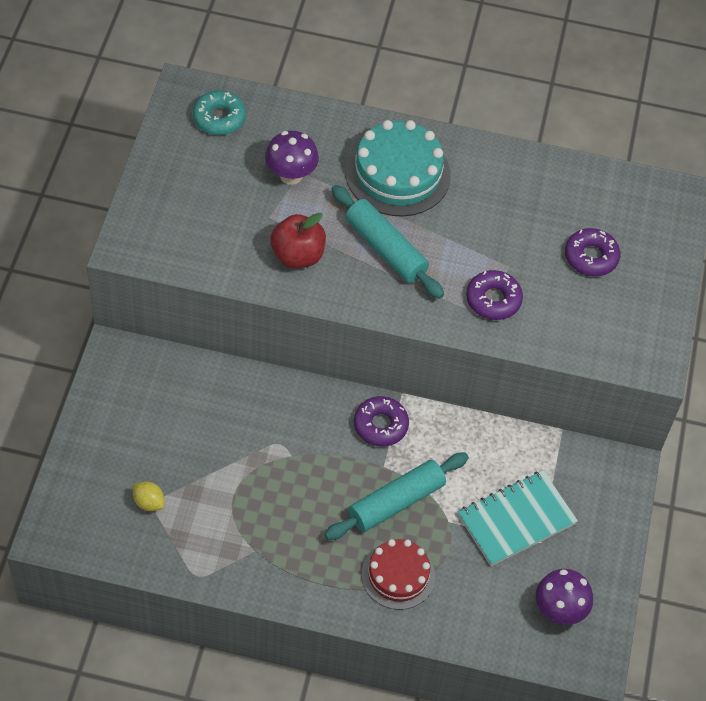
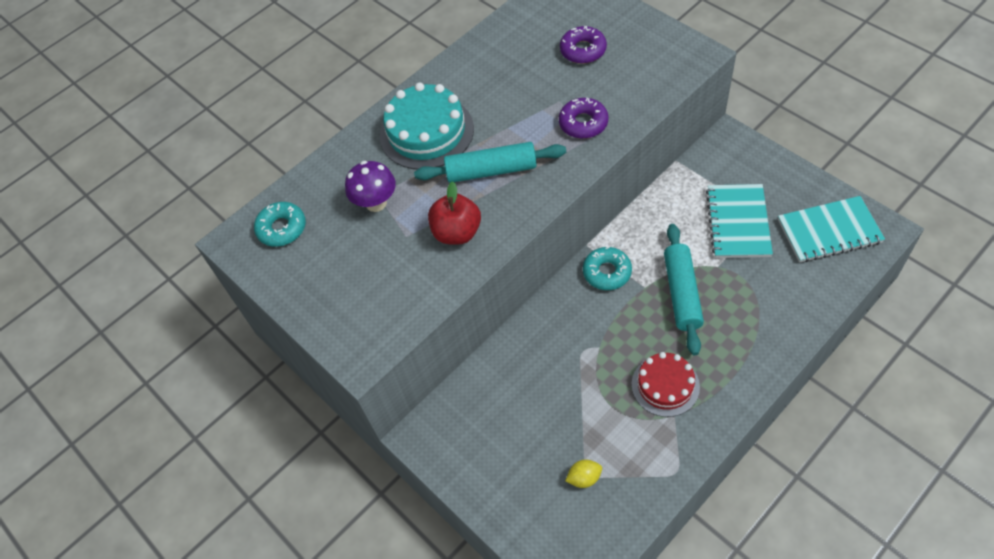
camera: 45 degrees left, 0 degrees up
purple donut [354,396,409,447] -> turquoise donut [583,246,632,290]
red cake [361,539,435,610] -> red cake moved to [632,352,700,417]
purple mushroom [536,569,593,625] -> turquoise notebook [778,196,885,262]

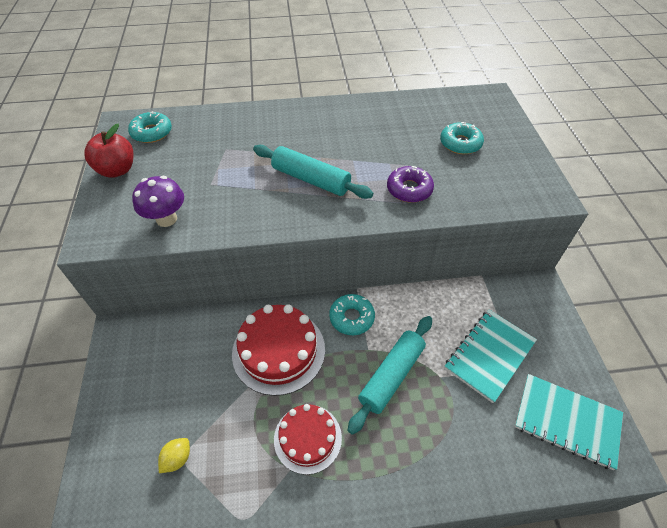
camera: 30 degrees right, 5 degrees down
purple mushroom [345,161,396,212] -> purple mushroom moved to [132,176,184,227]
turquoise cake [380,82,474,169] -> none
red apple [428,181,481,245] -> red apple moved to [84,124,134,178]
purple donut [560,26,607,64] -> turquoise donut [440,122,484,154]
yellow lemon [565,460,602,488] -> yellow lemon turned 75 degrees counterclockwise [158,438,190,473]
none -> red cake [232,304,325,396]

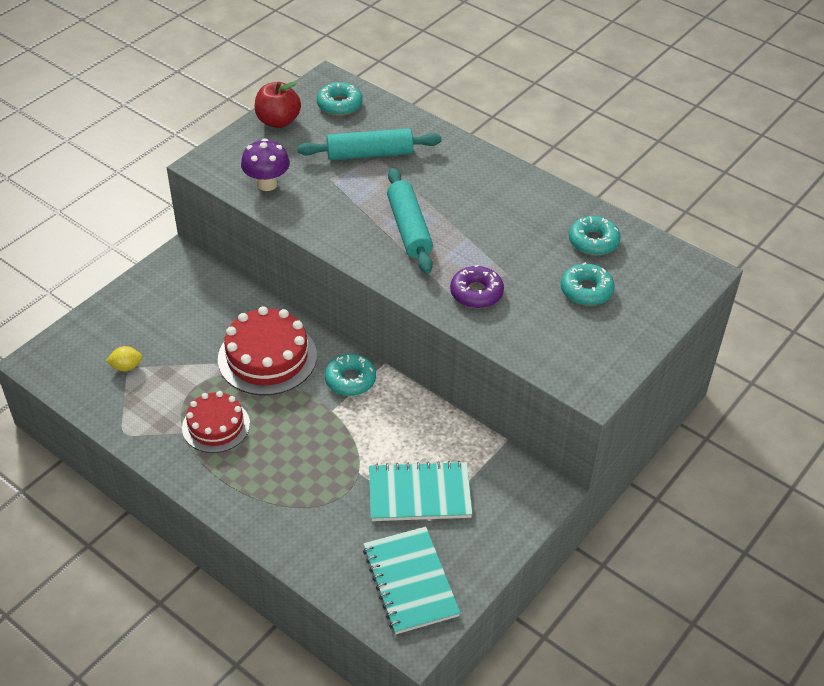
camera: 45 degrees right, 5 degrees down
turquoise rolling pin [347,316,432,435] -> turquoise rolling pin moved to [297,129,442,160]
none -> turquoise donut [569,216,620,256]

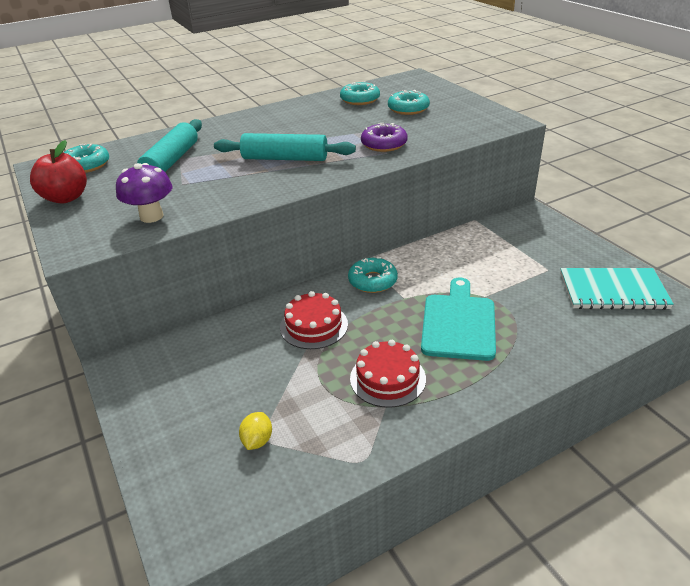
camera: 65 degrees left, 10 degrees down
red cake [218,306,317,395] -> red cake [280,291,348,349], size x0.65
turquoise notebook [369,461,472,521] -> none
none -> turquoise cutting board [421,278,496,361]

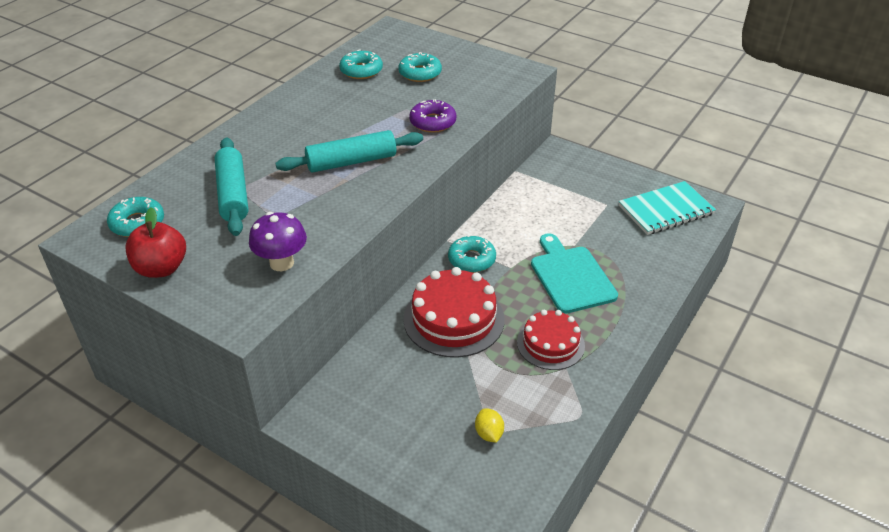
camera: 30 degrees left, 5 degrees up
red cake [280,291,348,349] -> red cake [403,267,504,358], size x1.54

